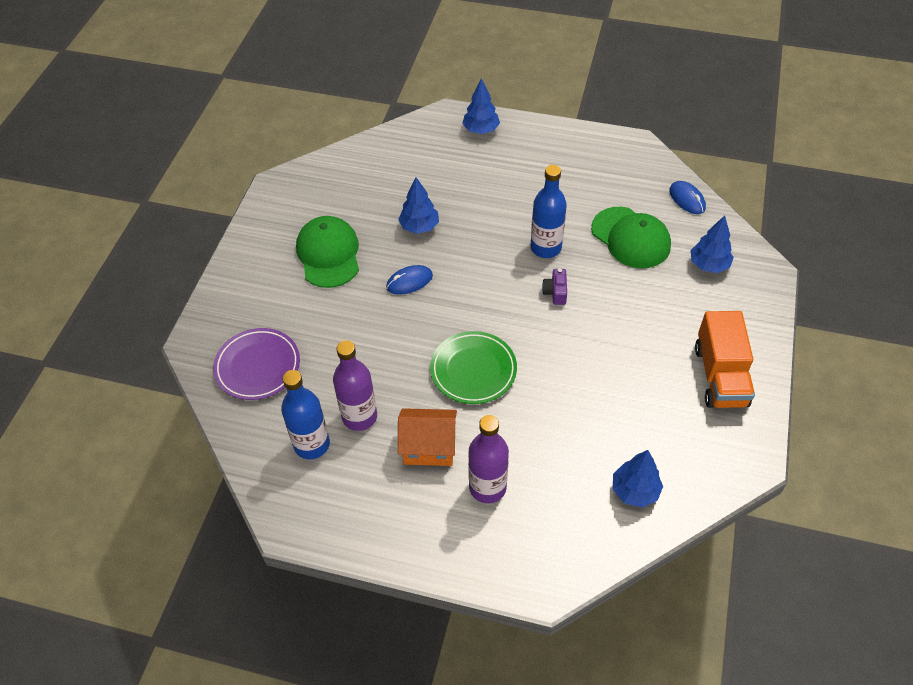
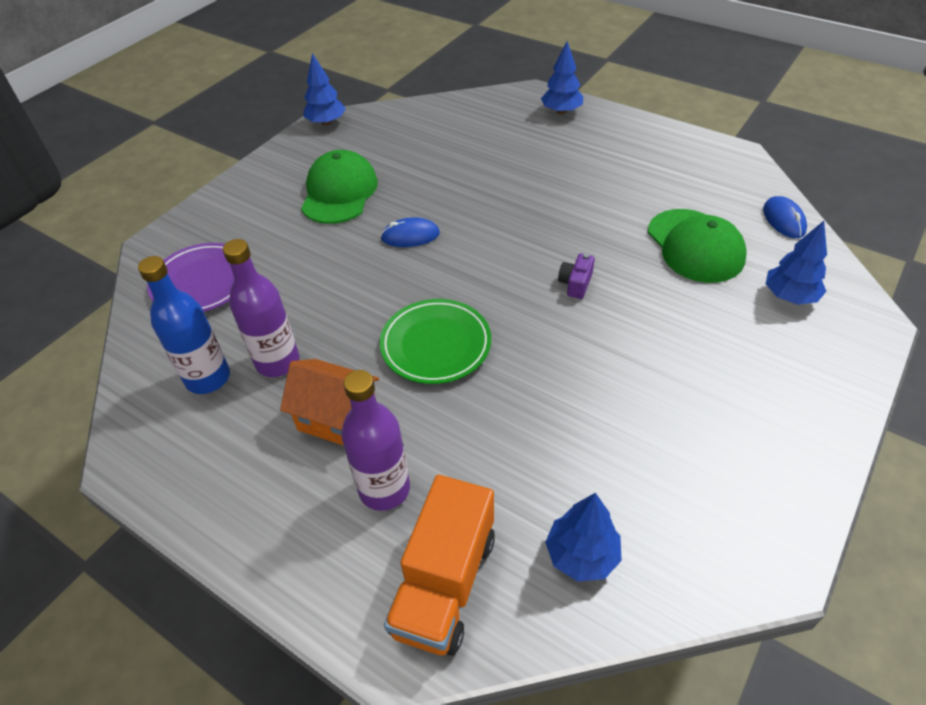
camera: 20 degrees right, 5 degrees down
blue tree [398,177,439,234] -> blue tree moved to [303,53,346,126]
blue bottle [530,165,567,258] -> none
orange truck [695,311,755,408] -> orange truck moved to [384,475,495,656]

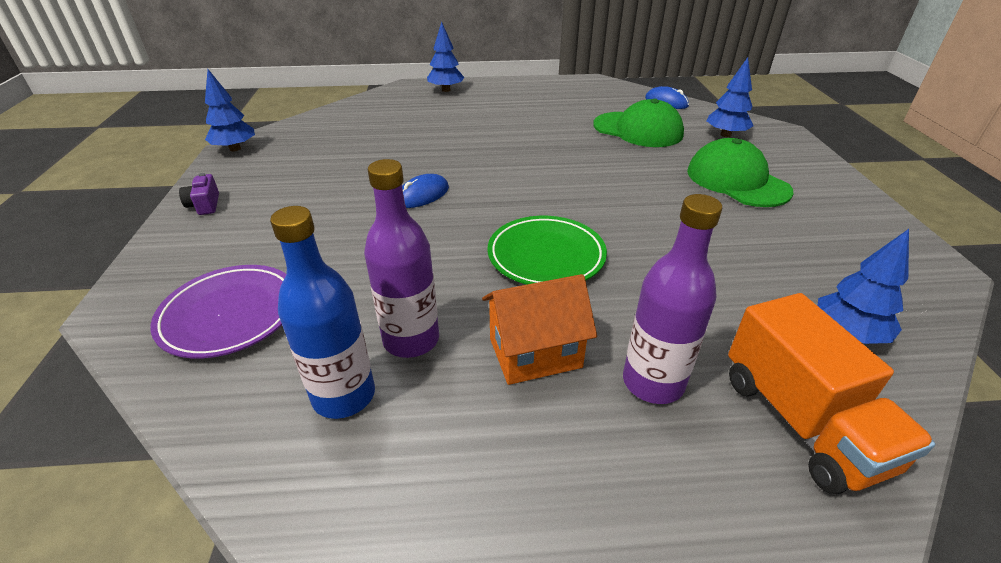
camera: 40 degrees left, 10 degrees down
green cap [301,150,378,224] -> green cap moved to [687,138,793,207]
purple camera [558,253,595,299] -> purple camera moved to [179,173,219,215]

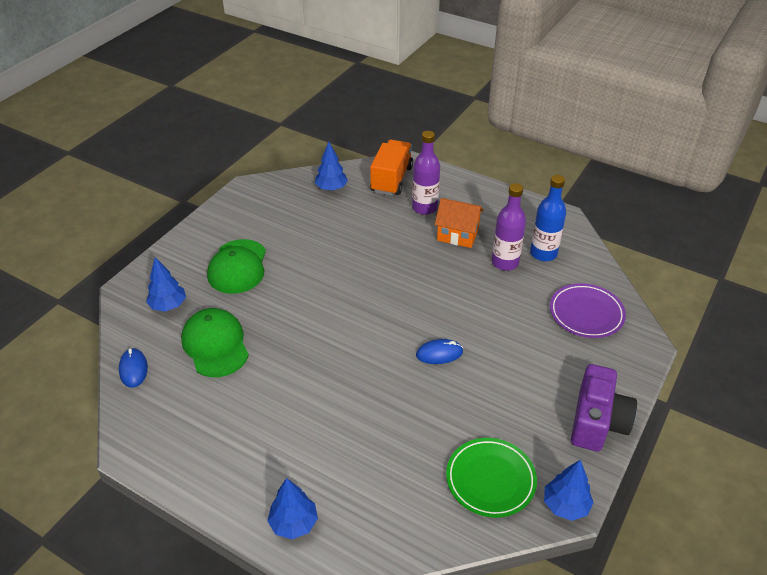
camera: 145 degrees left, 5 degrees up
purple camera [179,173,219,215] -> purple camera [571,364,637,451], size x2.24
green plate [487,216,607,285] -> green plate moved to [446,438,537,517]

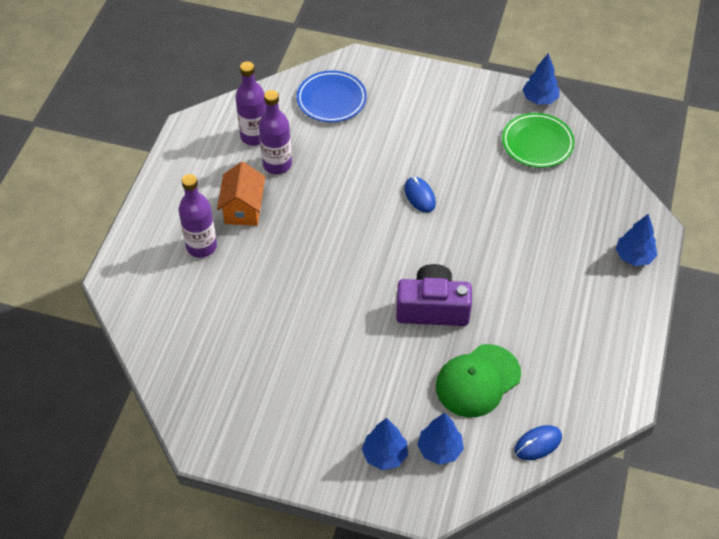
camera: 105 degrees left, 10 degrees up
green cap [207,239,266,294] -> none
blue tree [315,142,348,191] -> blue tree moved to [362,418,408,470]
orange truck [370,140,413,196] -> none
blue bottle [530,175,566,261] -> purple bottle [235,61,266,146]
purple plate [550,283,626,338] -> blue plate [296,70,367,122]
purple camera [571,364,637,451] -> purple camera moved to [396,264,472,326]

